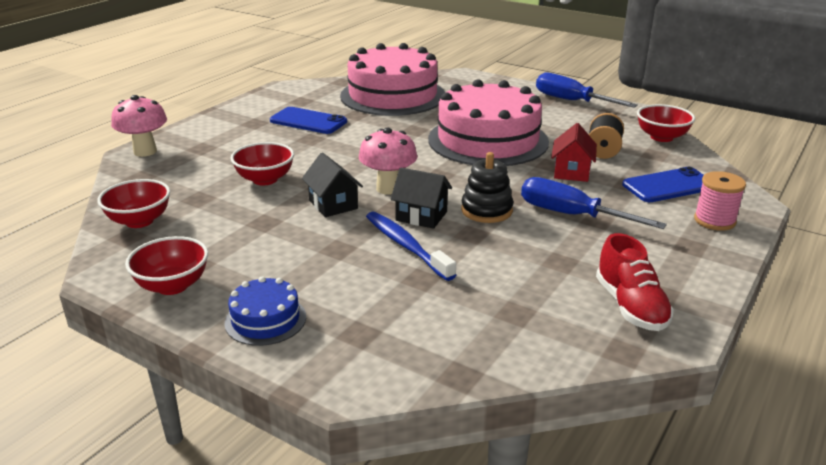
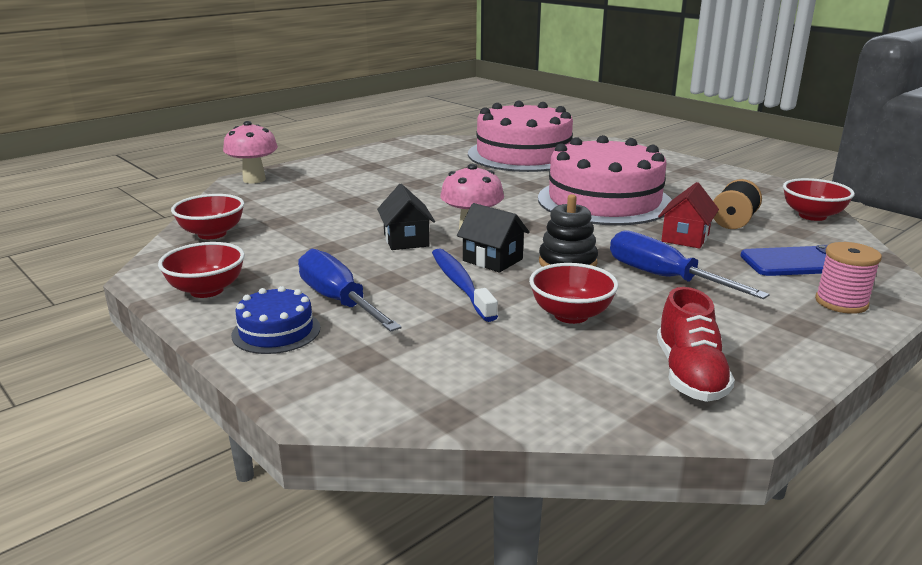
camera: 15 degrees right, 5 degrees down
red bowl [230,142,294,186] -> red bowl moved to [529,263,619,324]
blue phone [270,107,347,134] -> none
blue screwdriver [536,73,638,108] -> blue screwdriver moved to [298,249,402,332]

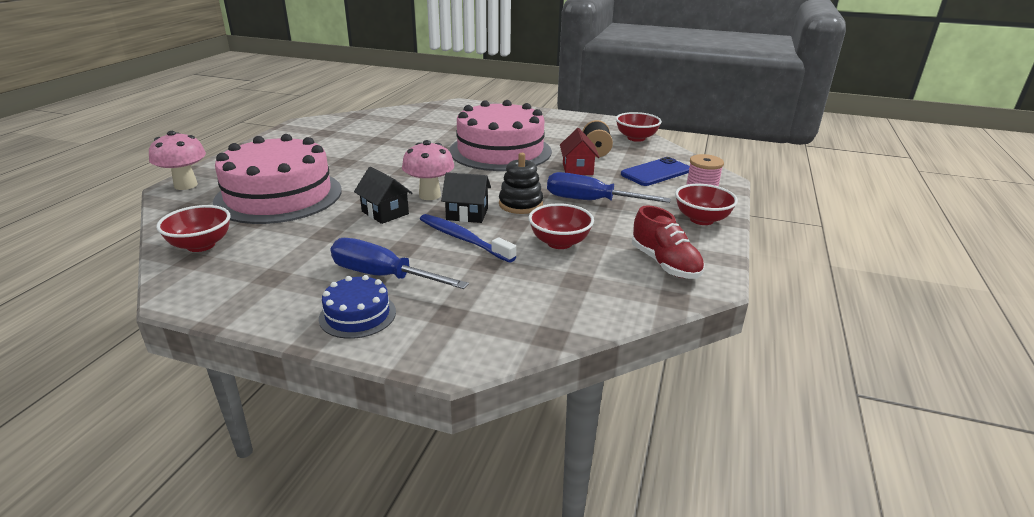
camera: 30 degrees left, 5 degrees up
red bowl [158,242,245,298] -> red bowl moved to [675,184,738,225]
pink cake [468,101,573,172] -> pink cake moved to [213,134,342,224]

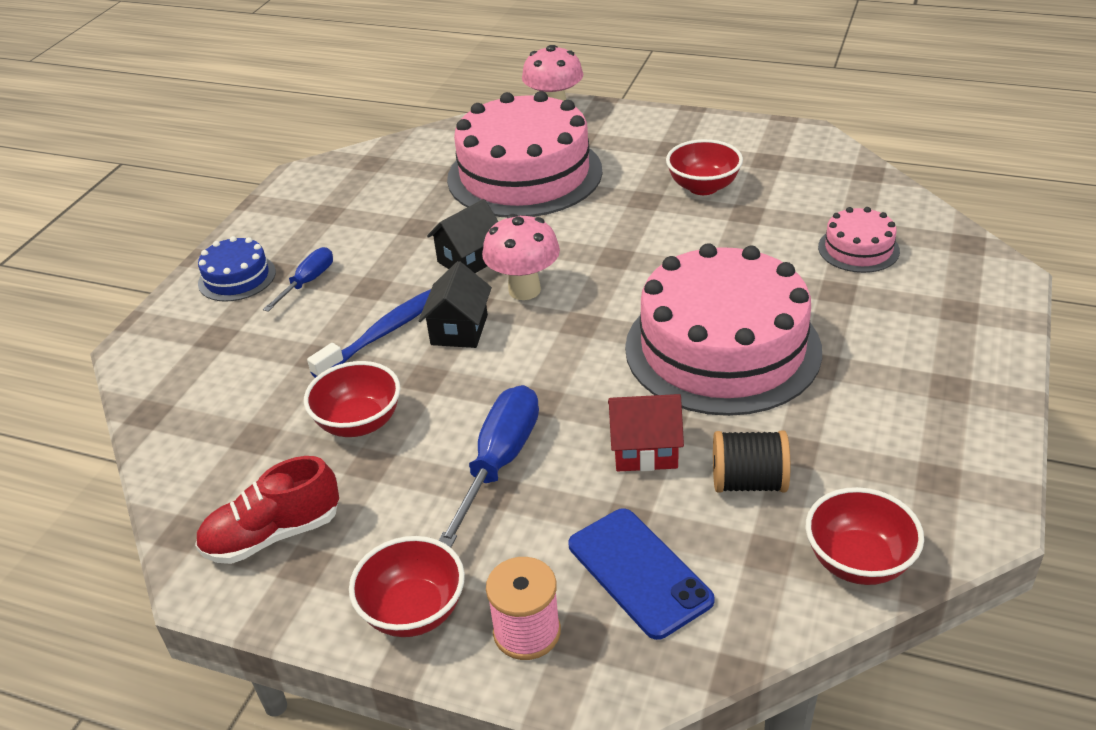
camera: 95 degrees right, 10 degrees up
red bowl [156,205,231,252] -> red bowl moved to [666,139,743,195]
blue screwdriver [331,238,469,289] -> blue screwdriver [263,247,333,312], size x0.59
black stacking toy [499,153,543,214] -> none
none -> pink cake [818,207,900,273]

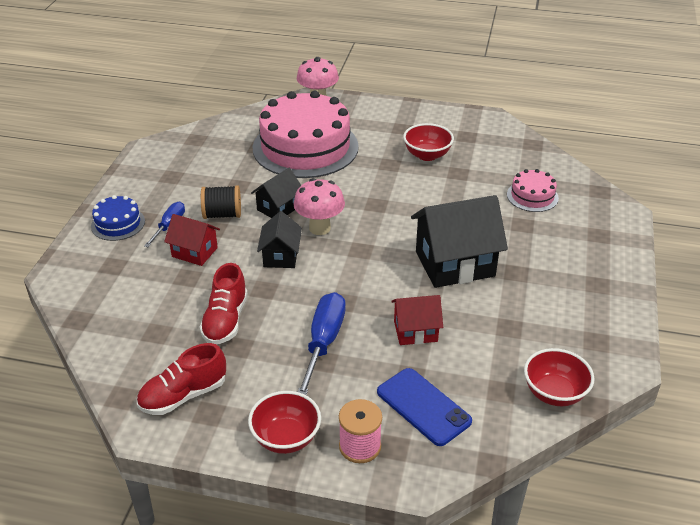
camera: 10 degrees left, 0 degrees up
red bowl [304,361,400,437] -> red shoe [200,263,248,344]
blue toothbrush [307,289,431,378] -> none
pink cake [625,243,822,416] -> black house [411,195,508,288]
black spool [713,431,790,493] -> black spool moved to [201,185,241,219]
none -> red house [164,214,220,266]

